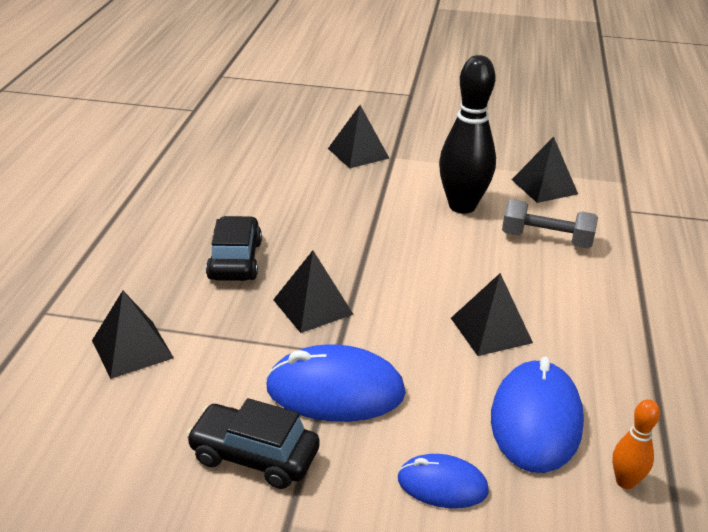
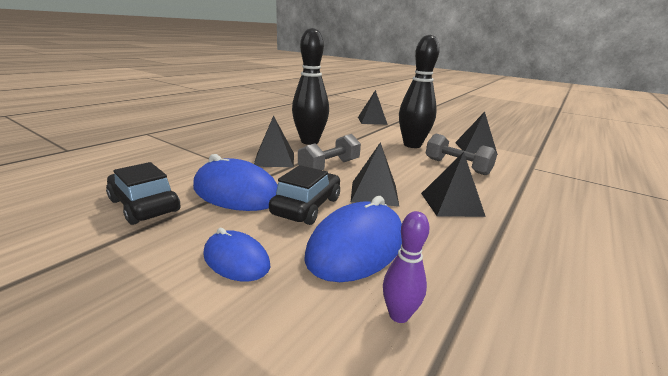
camera: 25 degrees right, 10 degrees down
black pyramid [92,290,174,379] -> black pyramid moved to [421,152,486,217]
black car [206,216,262,281] -> black car moved to [269,165,340,225]
orange bowling pin [612,399,660,489] -> purple bowling pin [383,211,430,323]
none -> black bowling pin [292,28,329,145]
none -> grey dumbbell [298,134,361,170]

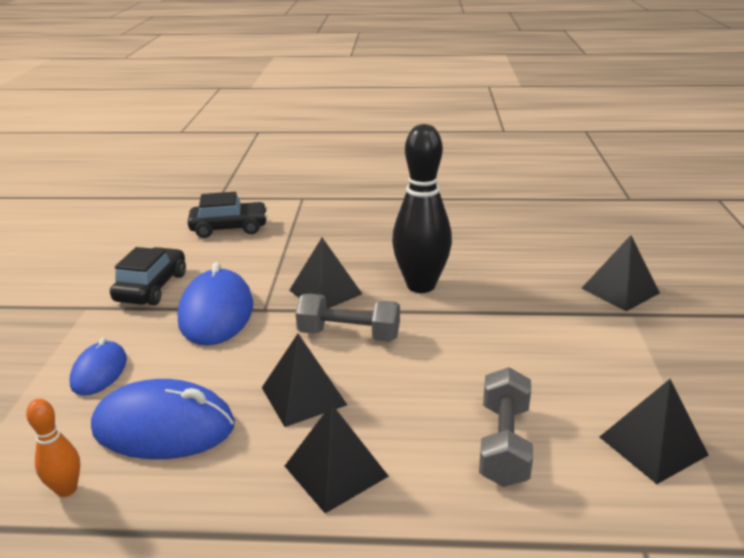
camera: 60 degrees right, 5 degrees up
black car [269,165,340,225] -> black car moved to [187,192,268,238]
purple bowling pin [383,211,430,323] -> orange bowling pin [26,399,80,497]
black bowling pin [399,35,440,148] -> none

